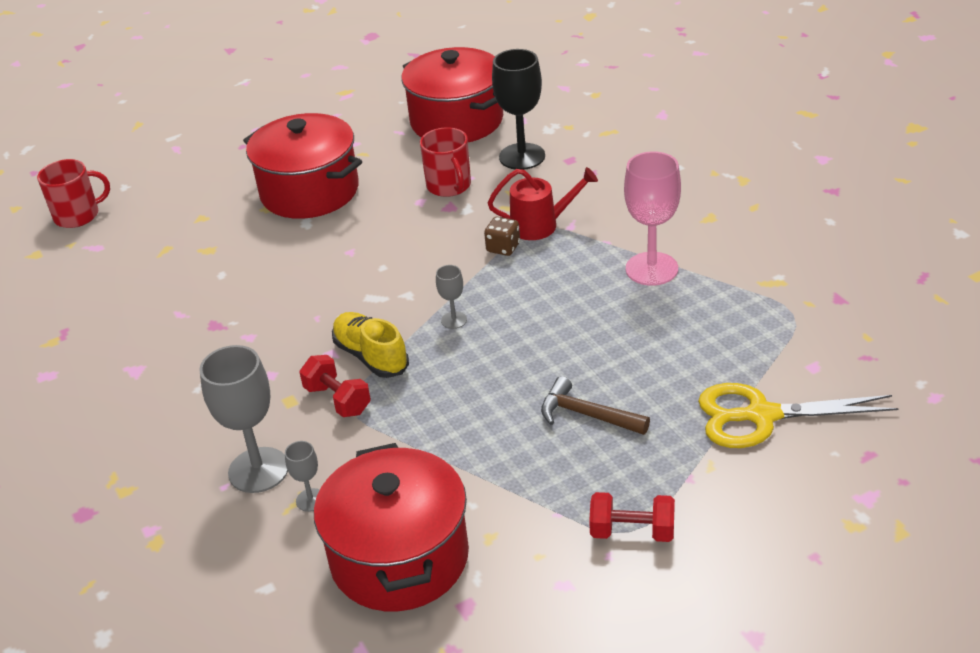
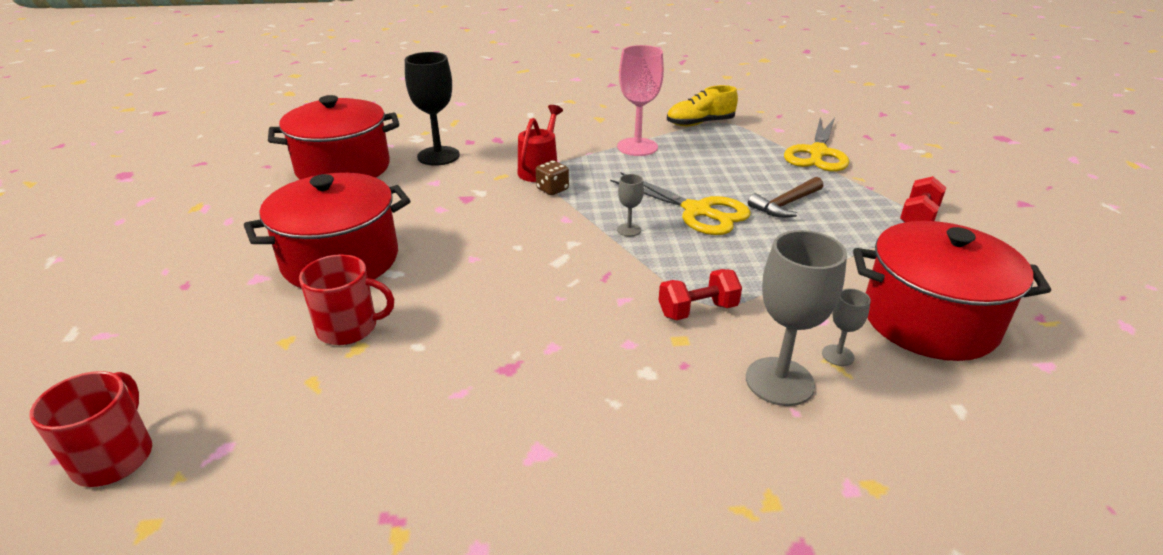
camera: 70 degrees left, 5 degrees down
yellow shoe [332,312,409,378] -> yellow shoe moved to [667,85,738,126]
red mug [420,127,471,197] -> red mug moved to [299,254,394,345]
none -> yellow scissors [610,172,751,235]

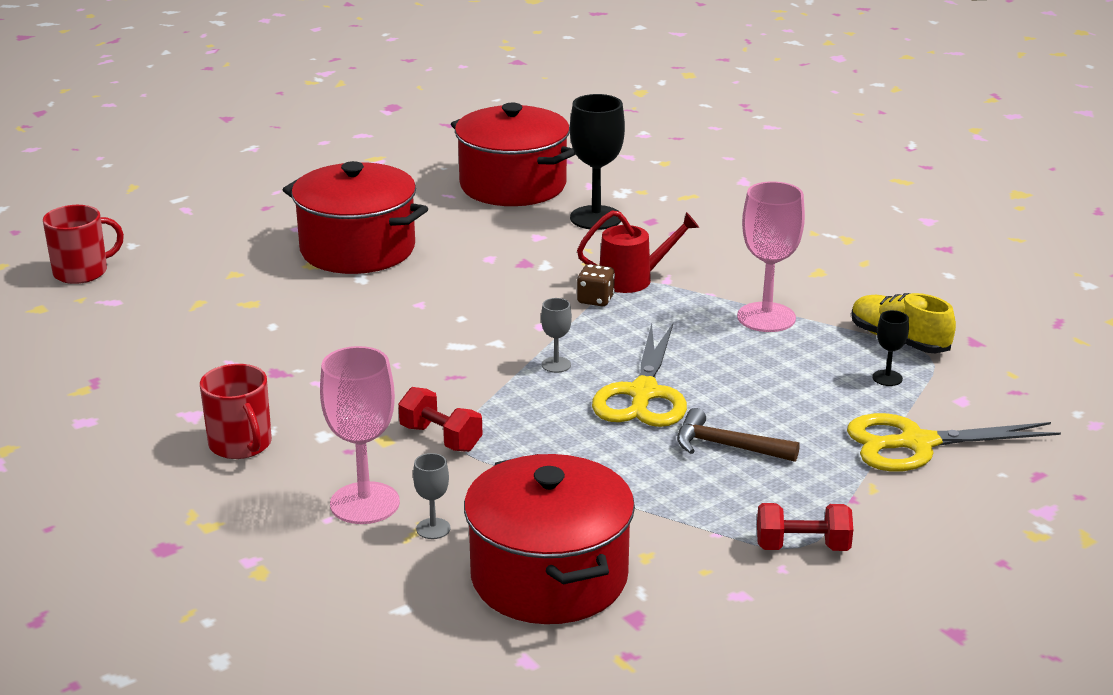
camera: 60 degrees right, 5 degrees down
red mug [299,254,394,345] -> red mug moved to [200,364,272,459]
grey goblet [746,230,847,406] -> pink goblet [320,346,400,524]
none -> black goblet [872,310,909,386]

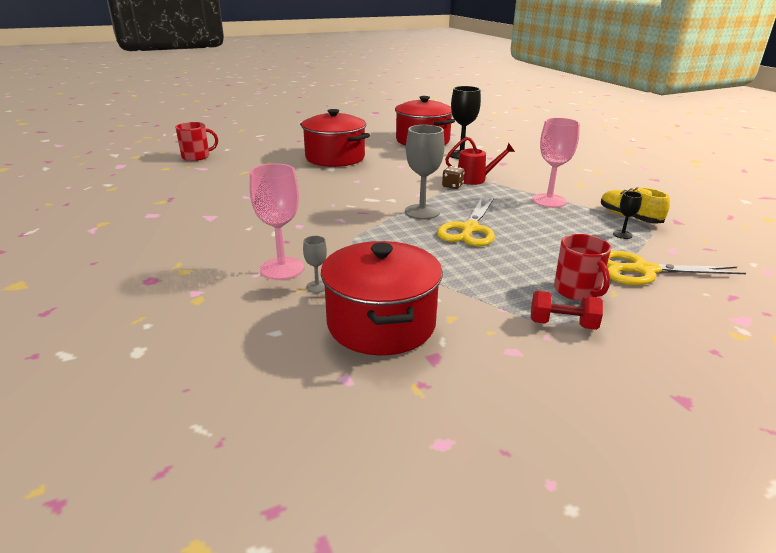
camera: 10 degrees right, 0 degrees up
red mug [200,364,272,459] -> red mug moved to [554,234,611,301]
red dumbbell [398,387,483,452] -> none
grey goblet [541,298,572,373] -> grey goblet [405,125,445,219], size x2.08
brown hammer [677,408,800,462] -> none

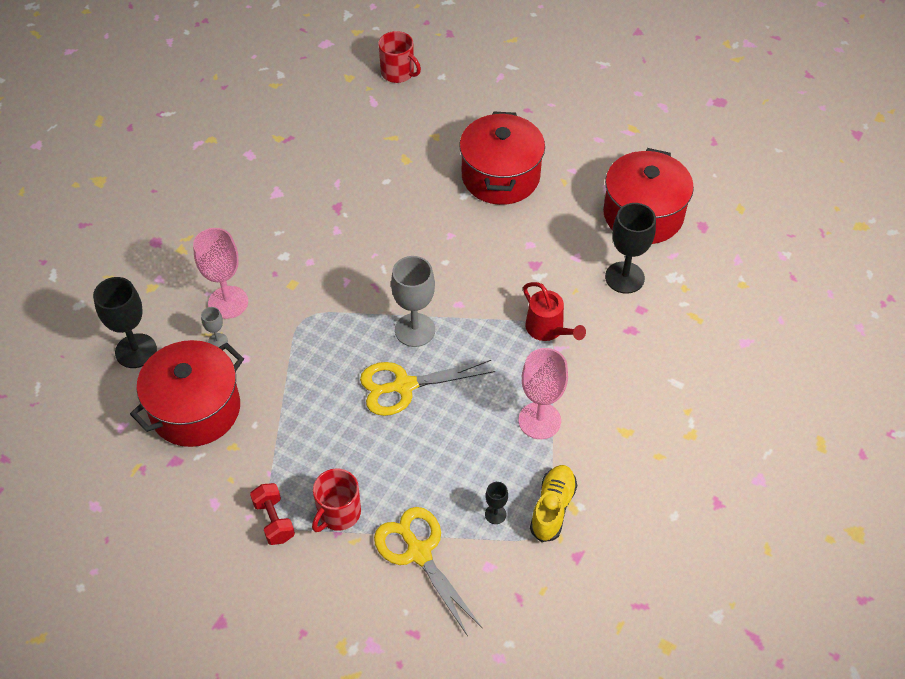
camera: 55 degrees right, 25 degrees up
brown dice [442,166,465,189] -> none
none -> black goblet [93,277,157,368]

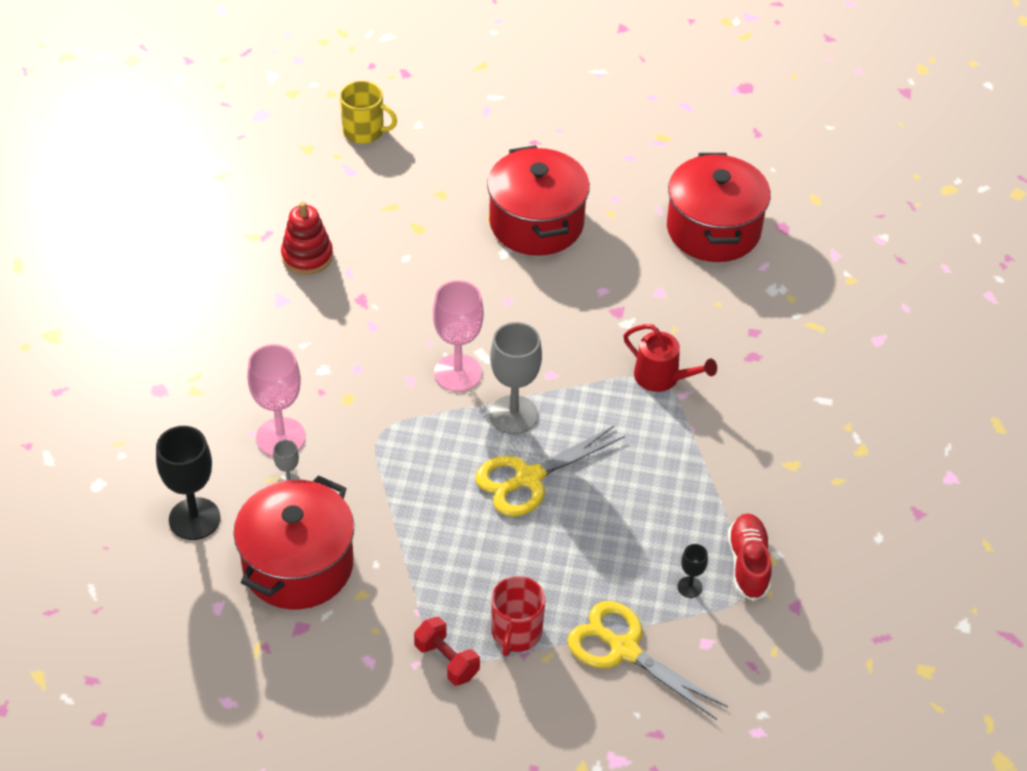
camera: 20 degrees left, 5 degrees down
red mug [378,31,421,83] -> yellow mug [340,81,397,144]
pink goblet [519,348,568,439] -> pink goblet moved to [433,280,484,392]
yellow shoe [530,465,577,542] -> red shoe [728,513,772,601]
black goblet [605,203,656,294] -> none
none -> red stacking toy [281,201,333,275]

